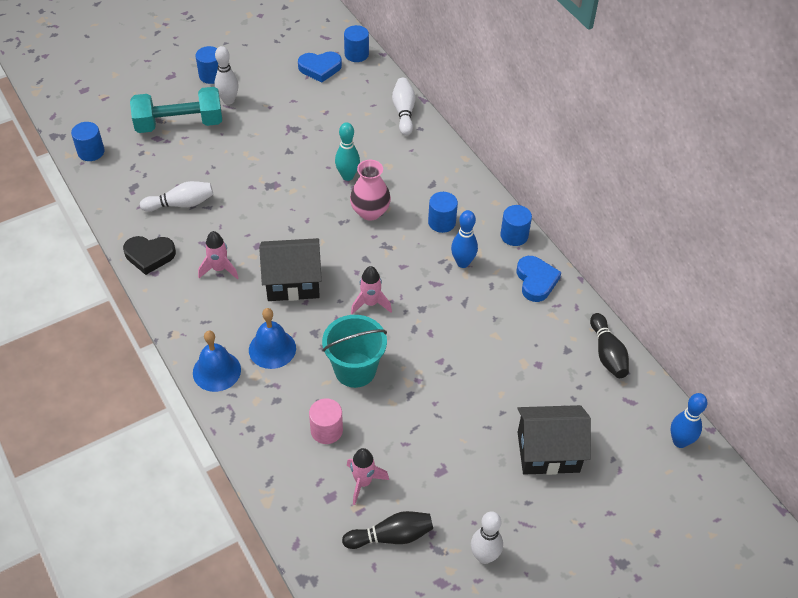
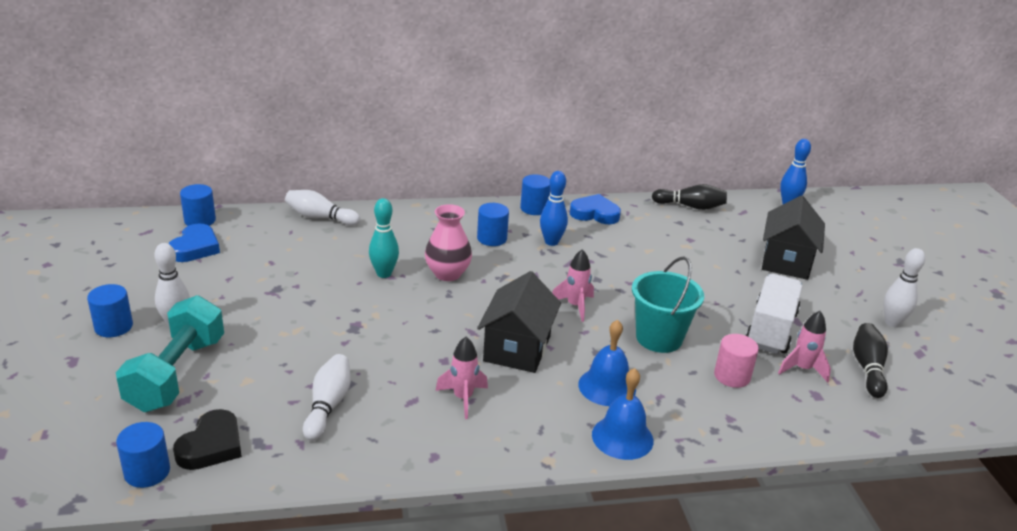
camera: 70 degrees left, 20 degrees down
black heart [123,236,176,275] -> black heart moved to [173,409,242,470]
none -> white truck [746,274,802,354]

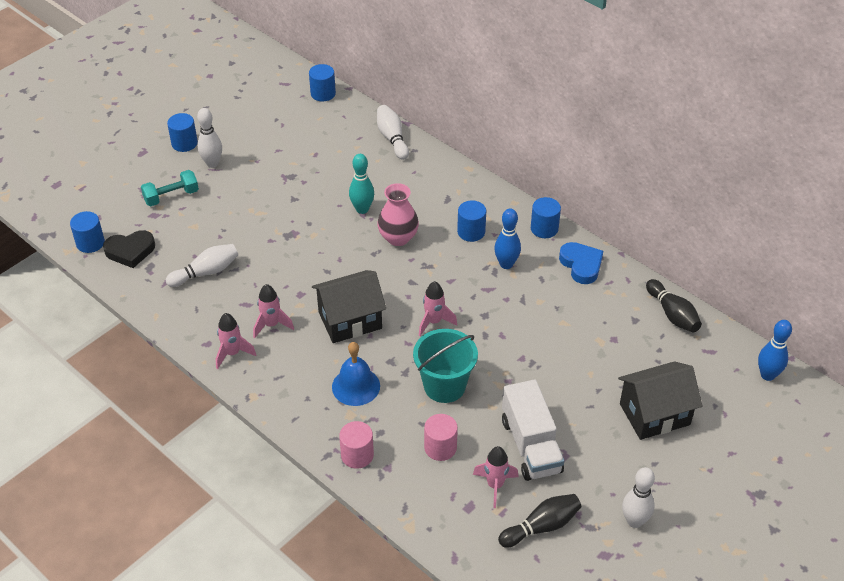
camera: 55 degrees right, 15 degrees up
turquoise dumbbell [116,295,224,412] -> turquoise dumbbell [141,170,199,206], size x0.59
blue heart [168,223,220,262] -> none
blue bell [592,368,654,460] -> none
white truck [746,274,802,354] -> white truck turned 90 degrees clockwise [502,379,564,481]
none -> pink rocket [216,313,256,369]
none -> pink cylinder [339,421,374,469]

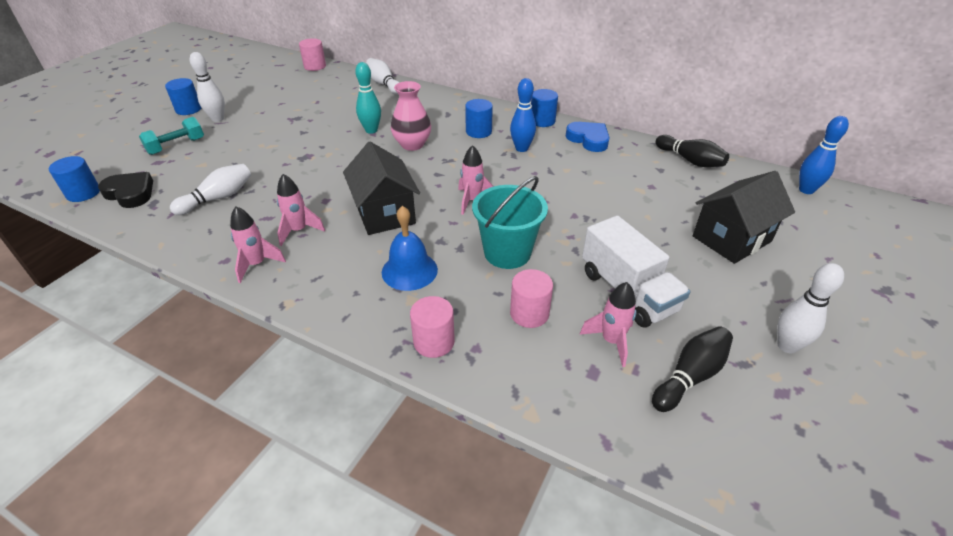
camera: 15 degrees left, 5 degrees down
black heart [103,230,155,268] -> black heart turned 120 degrees counterclockwise [98,172,153,208]
blue cylinder [309,64,336,101] -> pink cylinder [299,38,326,71]
black house [312,270,386,343] -> black house turned 75 degrees counterclockwise [343,142,420,235]

